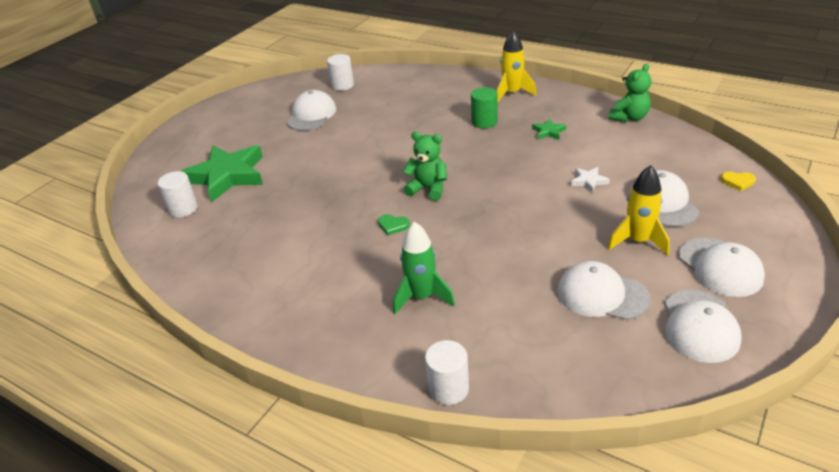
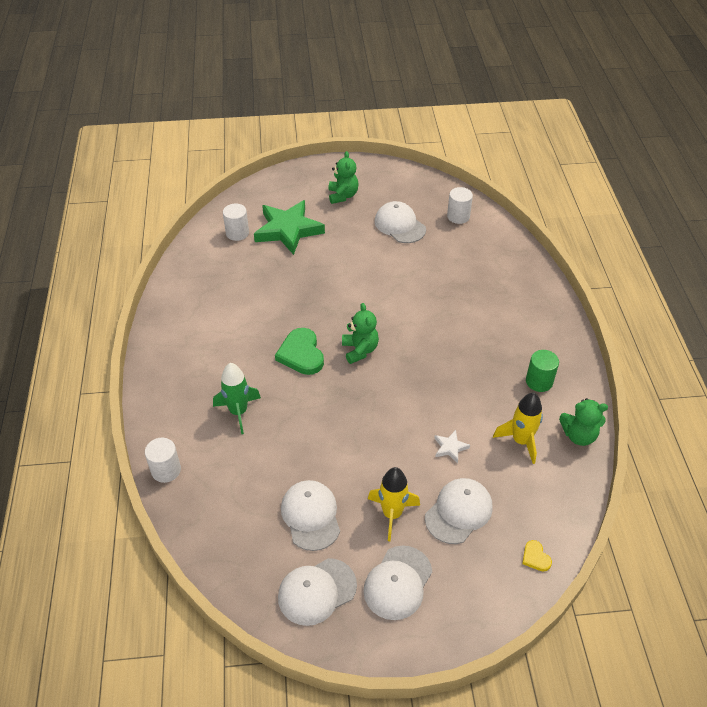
camera: 50 degrees right, 10 degrees up
white cap [287,90,336,131] -> white cap turned 105 degrees counterclockwise [375,201,426,243]
green heart [378,214,410,235] -> green heart [275,328,324,375], size x2.04
green cylinder [471,87,498,129] -> green cylinder moved to [526,350,559,392]
yellow rocket [497,30,536,103] -> yellow rocket moved to [493,392,543,464]
green star [532,118,566,140] -> none
none -> green teddy bear [328,151,358,204]

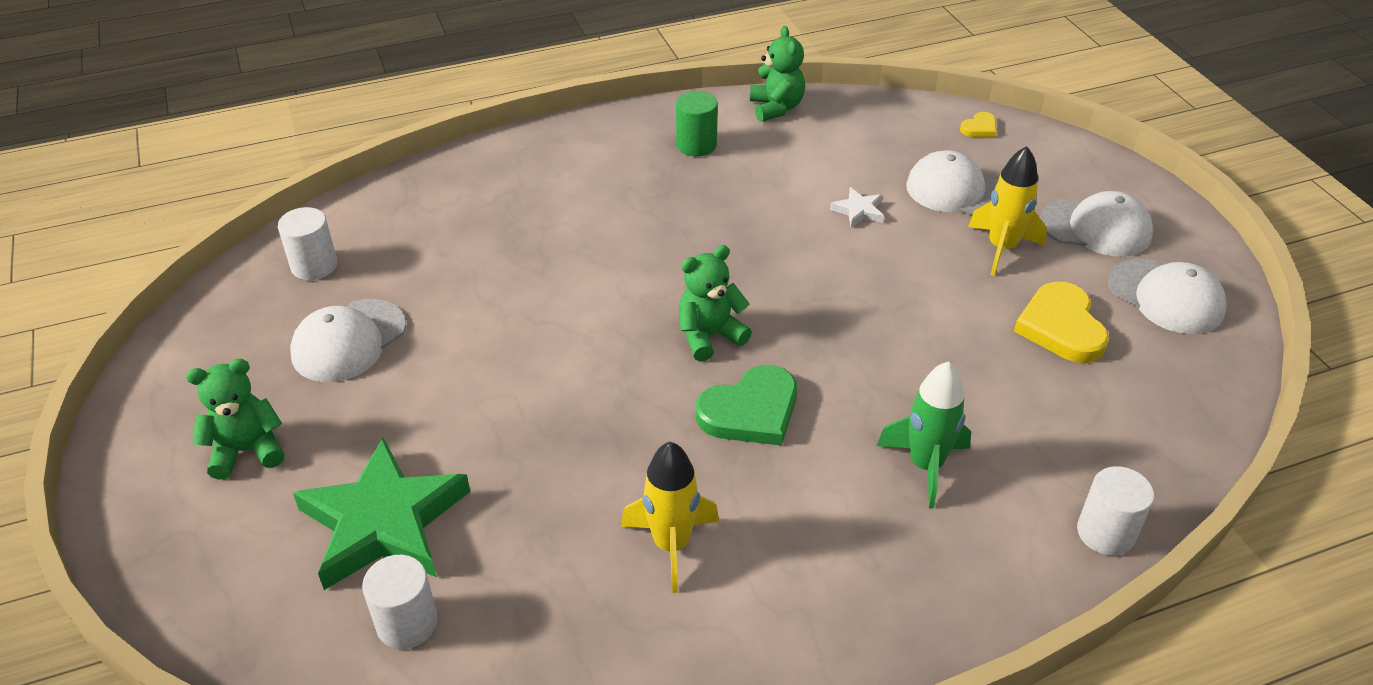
camera: 105 degrees left, 5 degrees down
white cap [281,480,340,551] -> yellow heart [1014,281,1109,363]
yellow rocket [493,392,543,464] -> yellow rocket moved to [621,442,719,593]

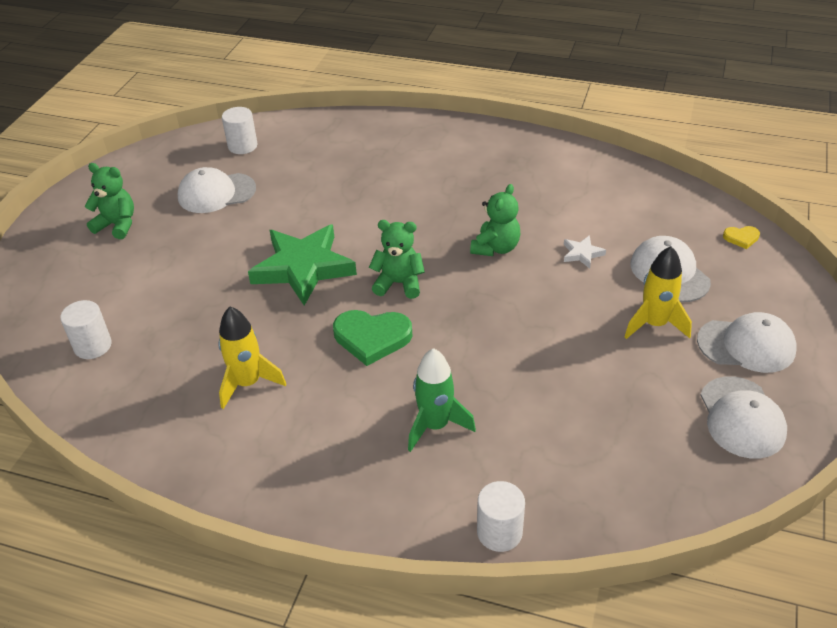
camera: 40 degrees right, 0 degrees up
green star [293,438,470,590] -> green star moved to [248,224,357,306]
green cylinder [676,91,718,156] -> none
green teddy bear [750,26,805,122] -> green teddy bear moved to [470,184,520,256]
yellow heart [1014,281,1109,363] -> none
white cap [1040,191,1153,257] -> white cap turned 45 degrees counterclockwise [697,312,797,373]

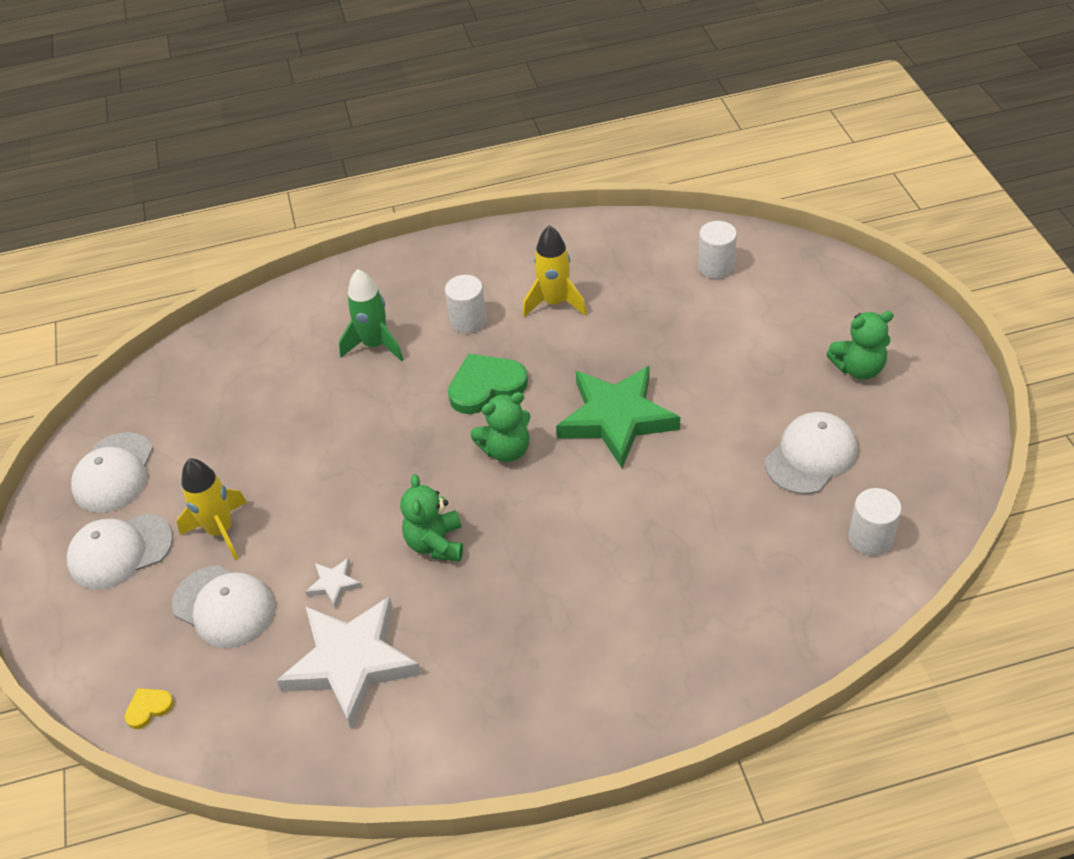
camera: 150 degrees right, 5 degrees up
white cylinder [477,481,525,552] -> white cylinder moved to [445,275,487,333]
white cap [700,376,787,458] -> white cap turned 135 degrees counterclockwise [71,432,153,513]
none -> white star [276,596,422,729]

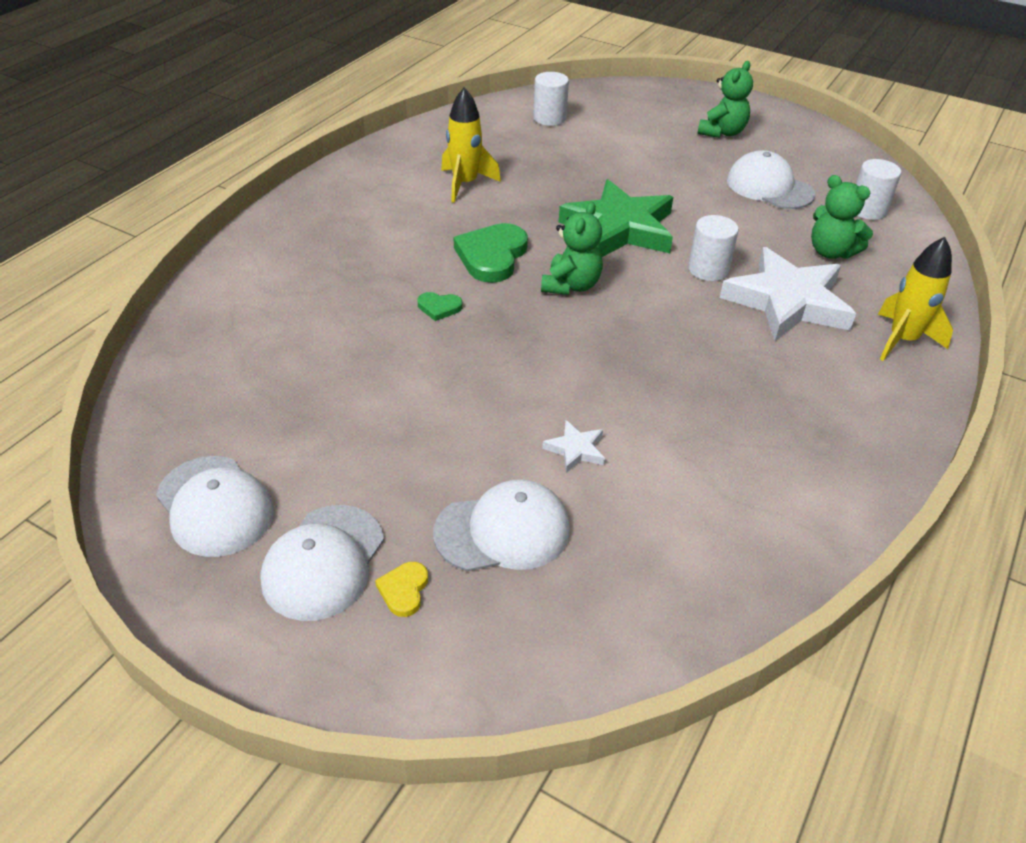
camera: 50 degrees left, 5 degrees down
yellow heart [125,688,174,729] -> yellow heart moved to [375,562,428,617]
yellow rocket [177,458,247,560] -> yellow rocket moved to [878,237,953,361]
white star [276,596,422,729] -> white star moved to [720,247,856,341]
green rocket [339,269,404,361] -> none
green teddy bear [400,474,463,561] -> green teddy bear moved to [811,175,873,259]
white cylinder [445,275,487,333] -> white cylinder moved to [688,215,739,281]
white cap [765,412,857,494] -> white cap turned 45 degrees counterclockwise [727,150,815,209]
none -> green heart [418,292,462,321]

